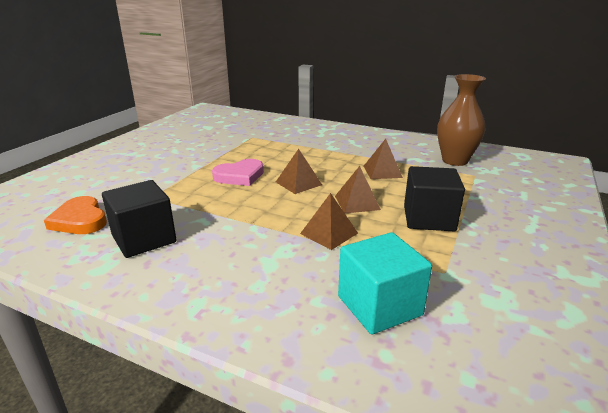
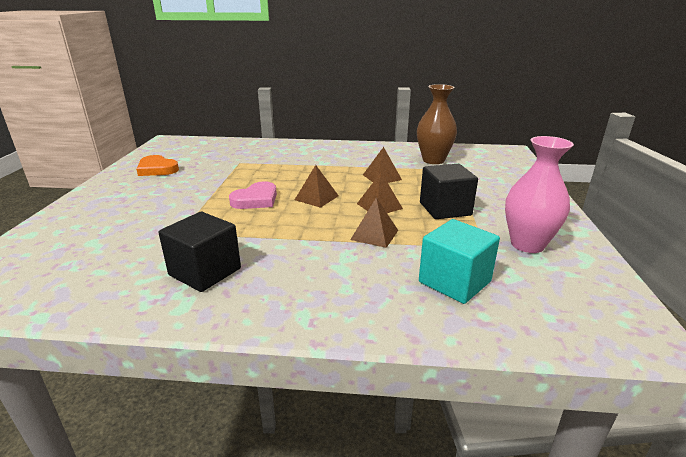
camera: 20 degrees left, 0 degrees up
orange heart [44,196,107,234] -> orange heart moved to [136,155,179,176]
none -> pink vase [505,136,574,253]

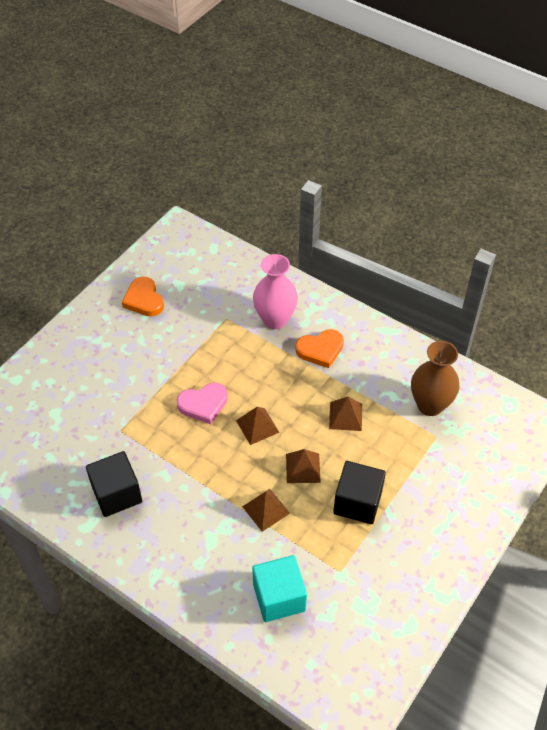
camera: 30 degrees right, 25 degrees up
pink vase [505,136,574,253] -> pink vase moved to [253,254,298,329]
none -> orange heart [295,329,344,368]

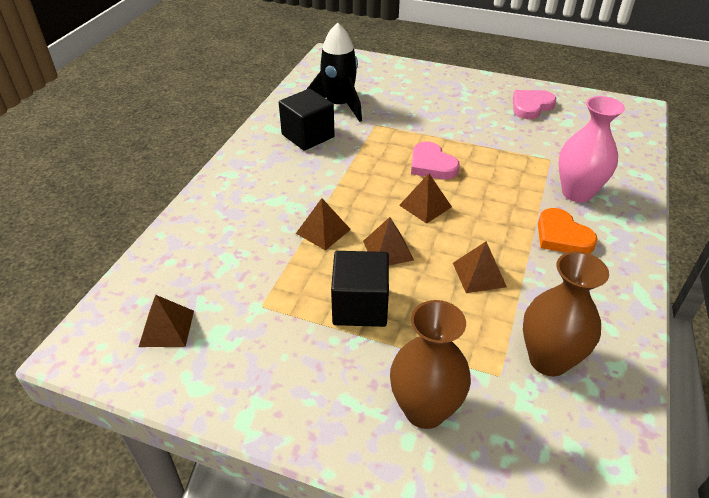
camera: 75 degrees right, 10 degrees down
orange heart [122,277,164,316] -> pink heart [513,90,556,119]
turquoise cube [252,555,307,622] -> none
none -> brown pyramid [139,295,194,347]
none -> black rocket [306,22,362,122]
none -> brown vase [390,300,471,429]

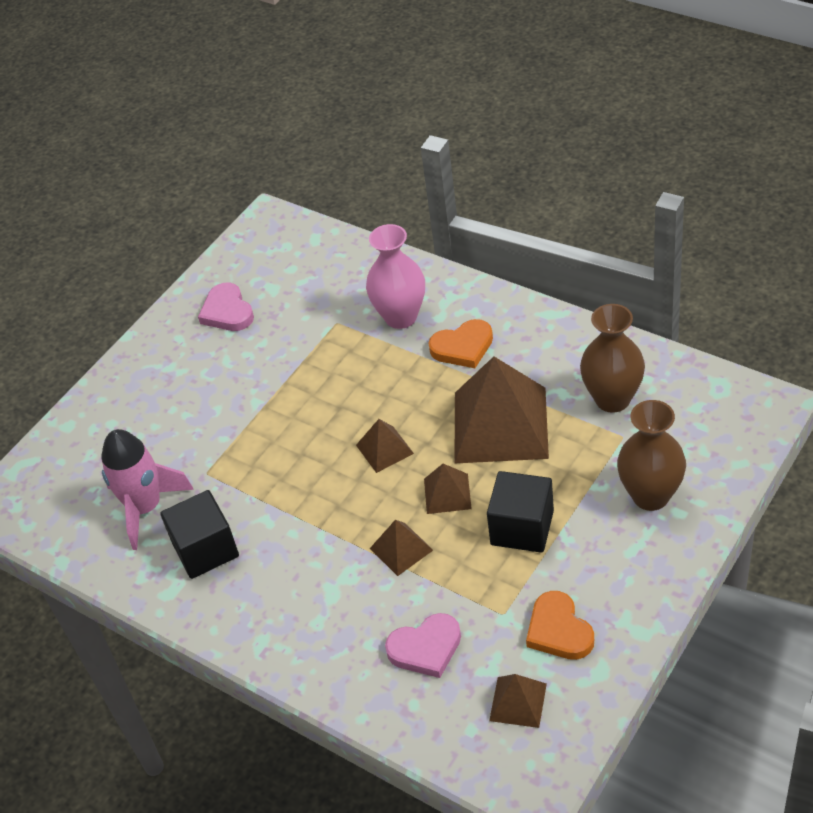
camera: 70 degrees left, 5 degrees up
black rocket [306,22,362,122] -> pink rocket [101,429,194,550]
pink heart [411,142,460,179] -> pink heart moved to [385,613,461,678]
brown pyramid [453,241,507,293] -> brown pyramid [454,357,549,464], size x2.14
none -> orange heart [526,591,594,660]

